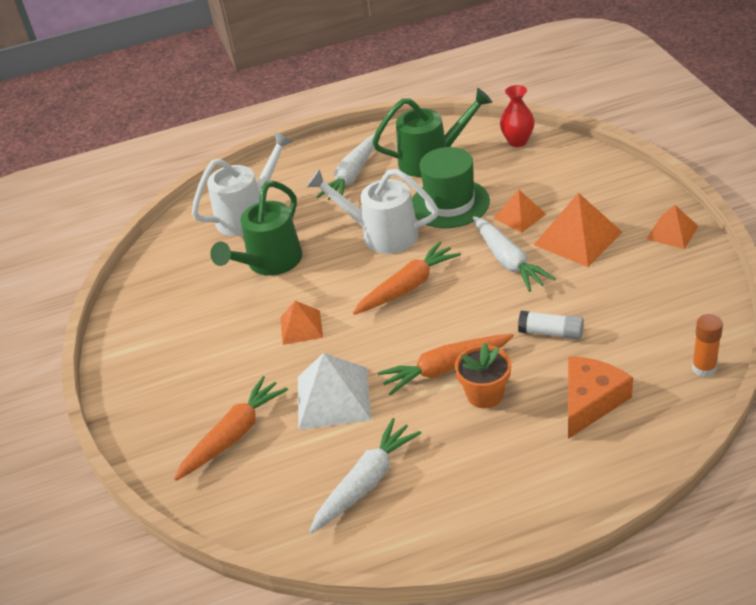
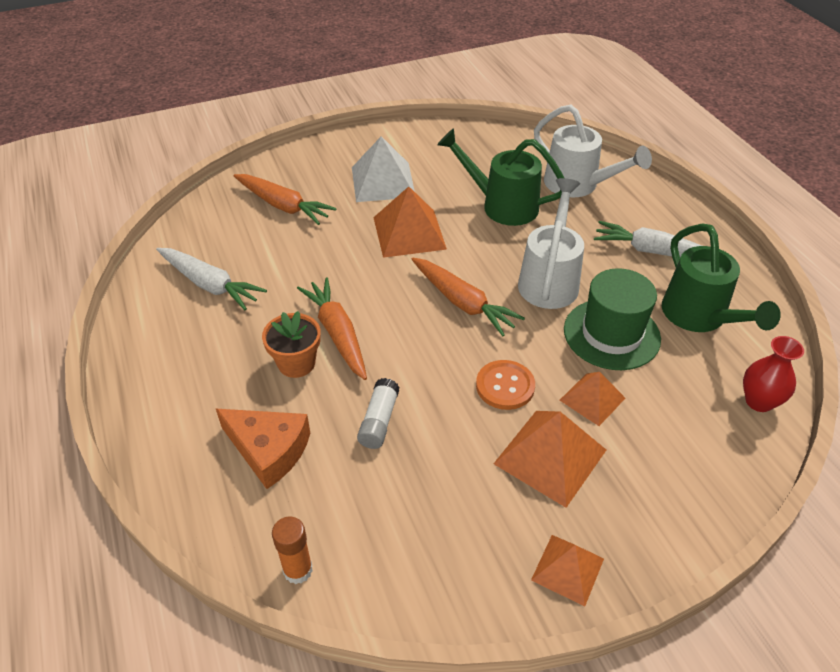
camera: 80 degrees right, 5 degrees up
orange pyramid [280,301,323,345] -> orange pyramid [373,186,447,258], size x1.64
white pyramid [298,353,371,430] -> white pyramid moved to [352,136,415,202]
white carrot [472,216,556,292] -> orange button [476,360,535,410]

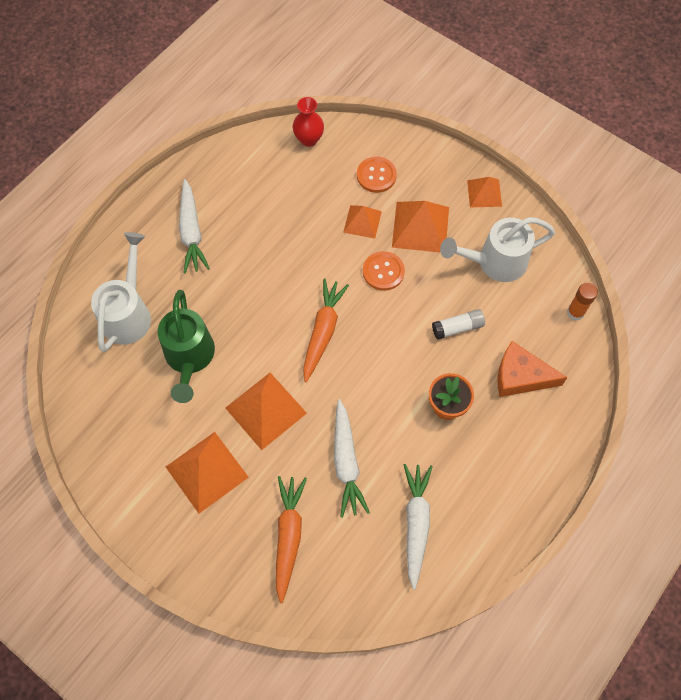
camera: 120 degrees left, 20 degrees up
orange cheese [216,409,310,489] -> orange cheese turned 75 degrees counterclockwise [498,341,568,397]
orange carrot [297,278,367,380] -> none
white pyramid [352,136,415,202] -> orange pyramid [166,432,249,514]
white watering can [518,178,584,309] -> white watering can moved to [440,217,555,282]
green hat [564,268,661,370] -> none
green watering can [662,223,781,332] -> none
none -> white carrot [334,399,370,518]
none -> orange button [357,157,397,193]

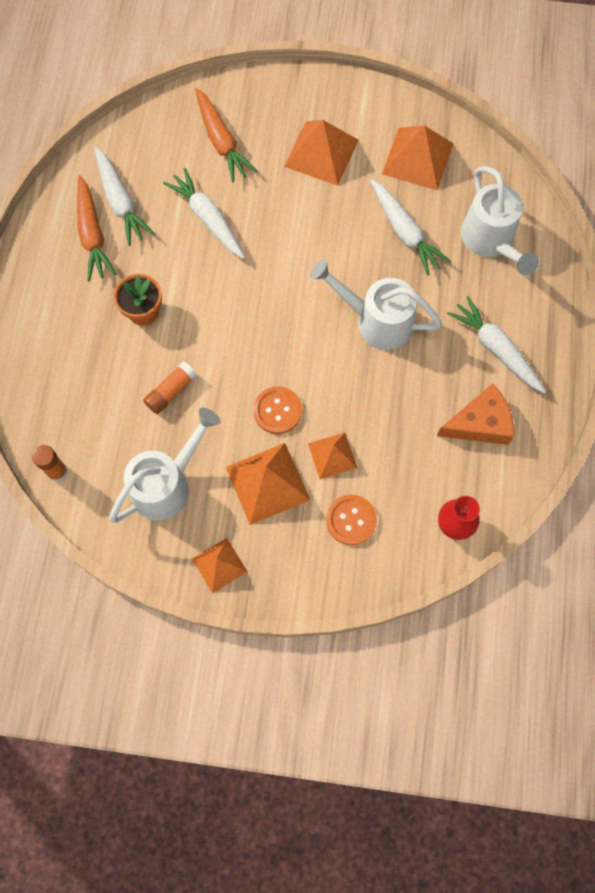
camera: 150 degrees right, 5 degrees up
green watering can [158,290,215,403] -> white carrot [370,179,451,275]
orange pyramid [225,373,307,450] -> orange pyramid moved to [382,126,454,191]
orange carrot [303,279,349,382] -> orange carrot moved to [77,175,116,281]
white glue stick [432,309,485,340] -> orange glue stick [143,361,197,414]
orange cheese [498,341,568,397] -> orange cheese moved to [437,383,514,445]
none -> white watering can [310,259,442,350]

